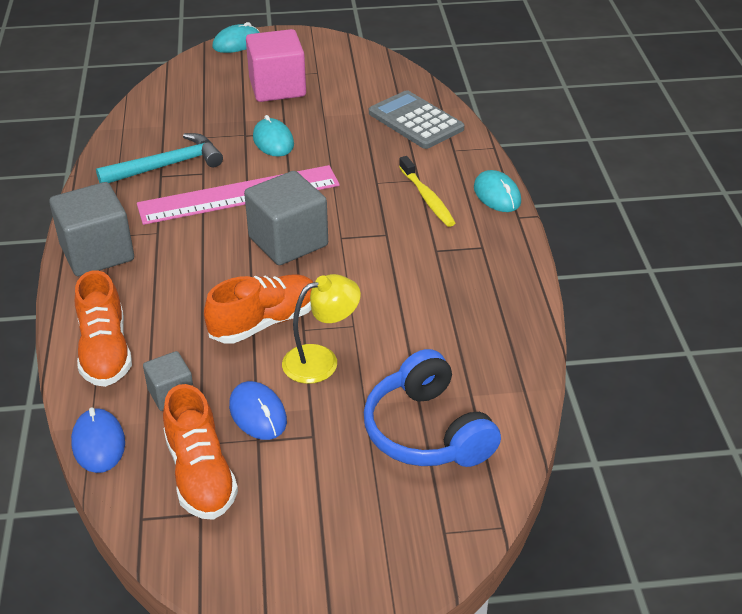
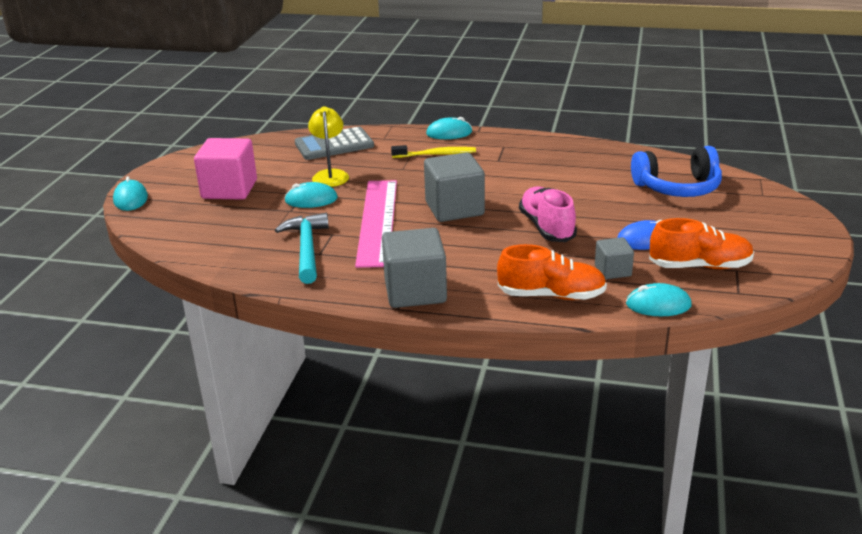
camera: 70 degrees left, 10 degrees down
blue mouse [71,407,125,473] -> turquoise mouse [626,283,692,316]
orange shoe [204,274,313,344] -> pink shoe [519,187,577,242]
yellow lamp [282,274,361,384] -> yellow lamp moved to [308,106,349,187]

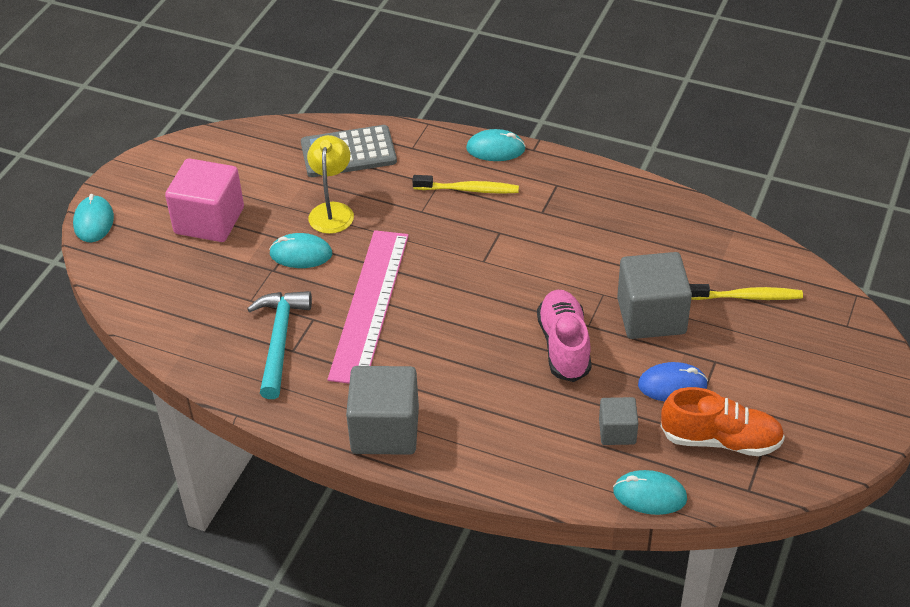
camera: 10 degrees right, 15 degrees up
grey cube [424,152,485,222] -> grey cube moved to [617,252,692,339]
orange shoe [497,244,607,300] -> none
blue headphones [631,146,722,197] -> yellow toothbrush [689,284,803,300]

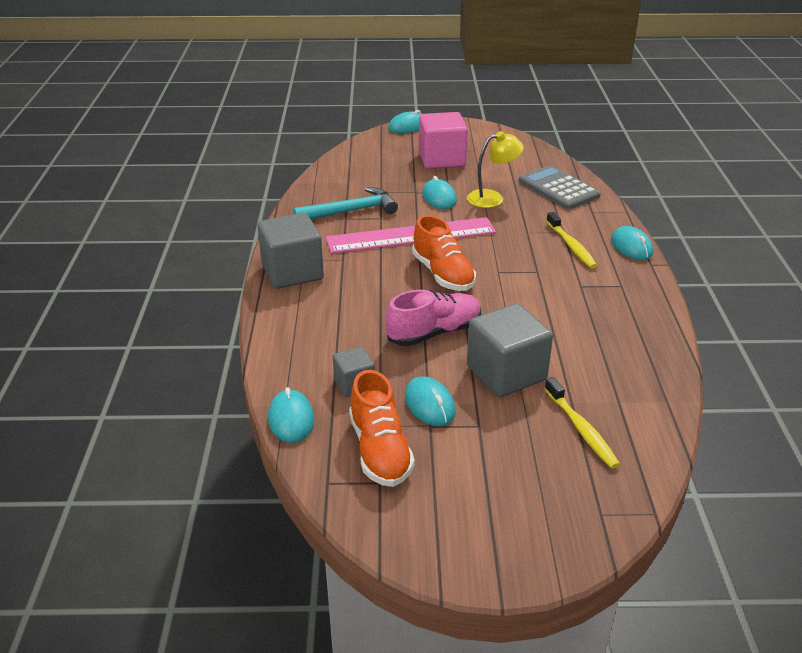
camera: 65 degrees right, 10 degrees down
blue mouse [638,362,708,401] -> turquoise mouse [405,376,456,426]
none -> orange shoe [412,215,476,291]

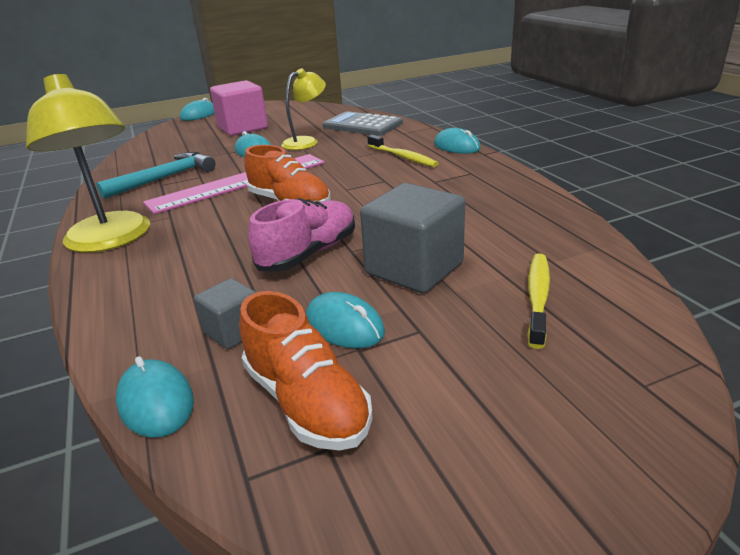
camera: 20 degrees left, 5 degrees down
grey cube [257,213,324,289] -> yellow lamp [26,74,150,253]
yellow toothbrush [544,377,620,469] -> yellow toothbrush turned 120 degrees counterclockwise [527,254,550,349]

